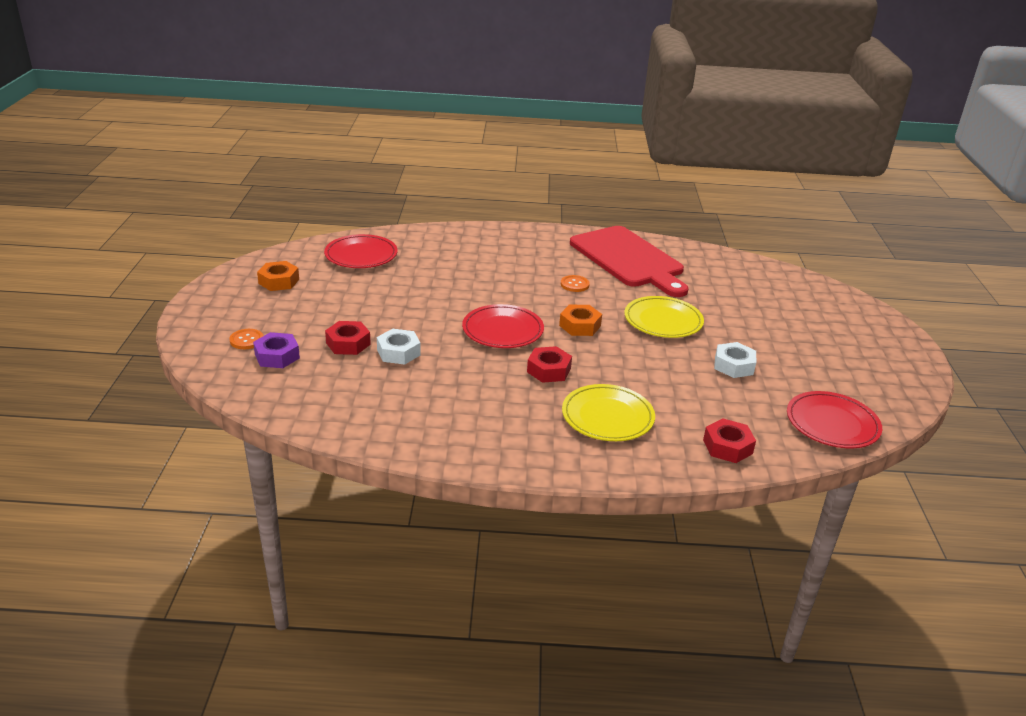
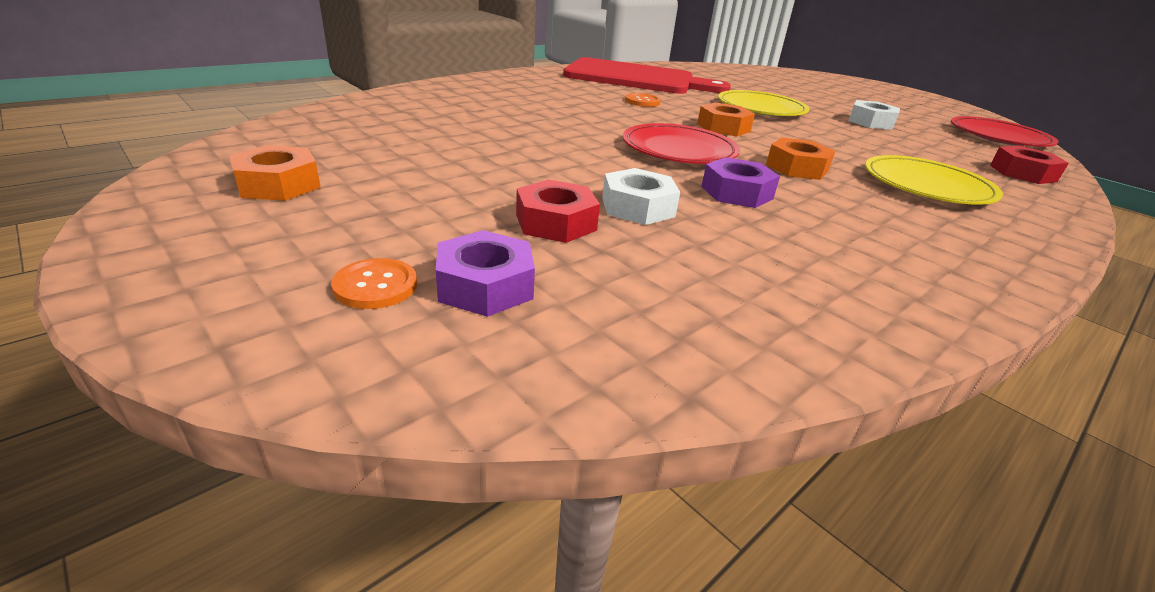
camera: 45 degrees left, 0 degrees up
red plate [324,234,398,268] -> none
red nut [527,346,572,383] -> orange nut [766,138,835,180]
none -> purple nut [701,157,780,208]

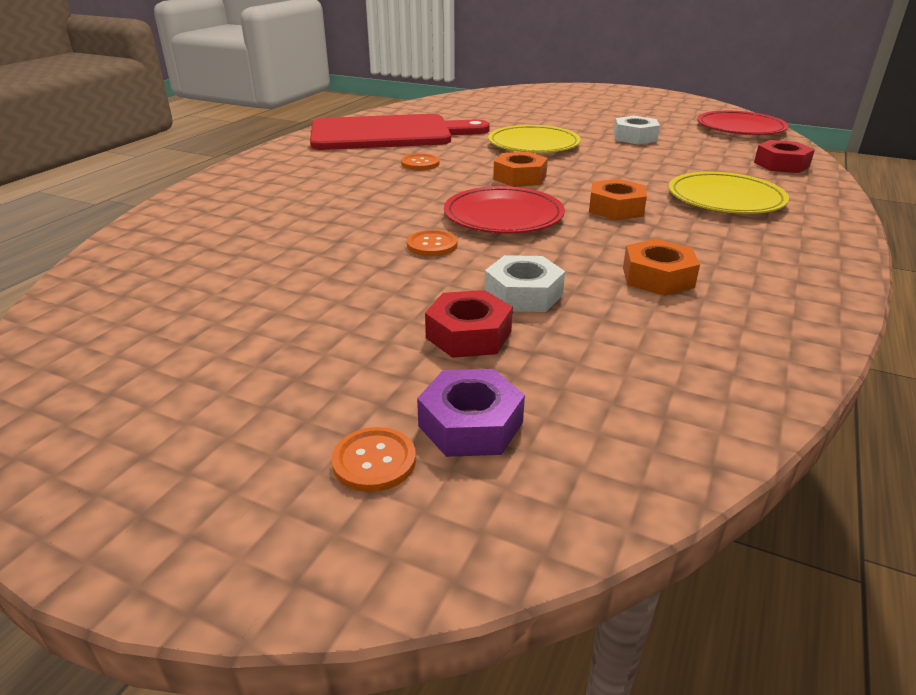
camera: 20 degrees left, 0 degrees up
orange nut [229,145,321,201] -> orange nut moved to [623,239,700,296]
purple nut [701,157,780,208] -> none
none -> orange button [407,230,458,257]

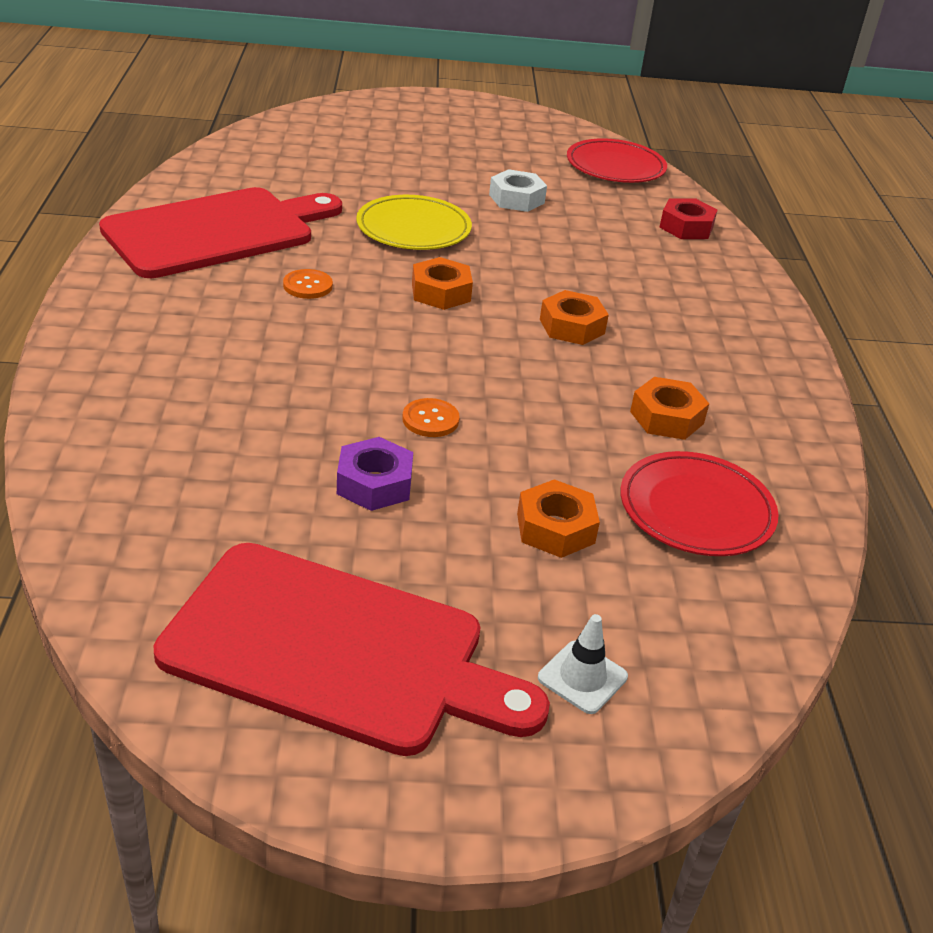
camera: 30 degrees left, 5 degrees up
orange button [331,427,416,492] -> white traffic cone [538,614,628,714]
purple nut [417,369,525,457] -> purple nut moved to [337,437,413,511]
red nut [425,290,513,358] -> orange nut [517,479,600,558]
red plate [444,186,565,233] -> red plate moved to [620,451,779,556]
white nut [485,255,565,312] -> none
yellow plate [669,172,789,214] -> none
none -> red cutting board [154,543,550,756]

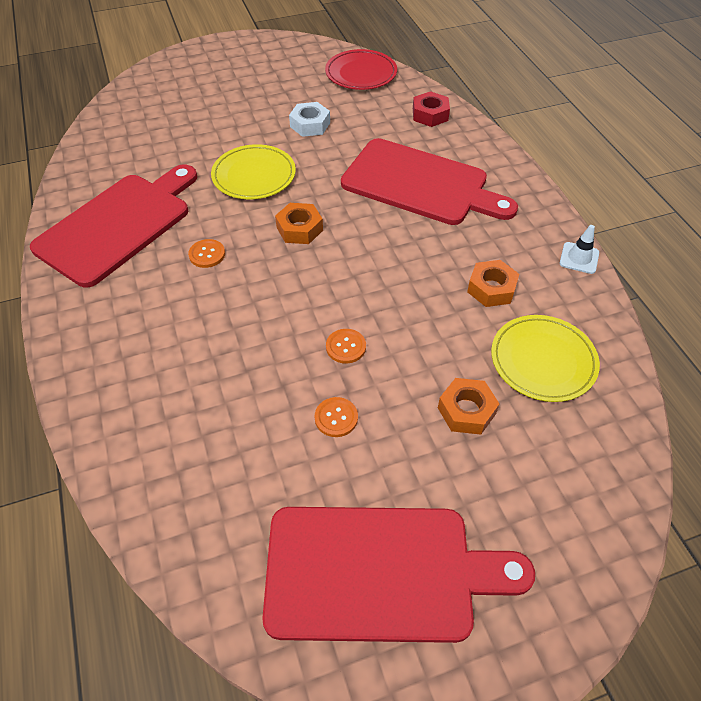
camera: 15 degrees left, 15 degrees up
purple nut [337,437,413,511] -> orange button [314,397,358,437]
white traffic cone [538,614,628,714] -> white traffic cone moved to [560,225,599,274]
orange nut [540,290,609,345] -> none
red plate [620,451,779,556] -> yellow plate [491,315,600,402]
none -> red cutting board [341,138,518,225]

